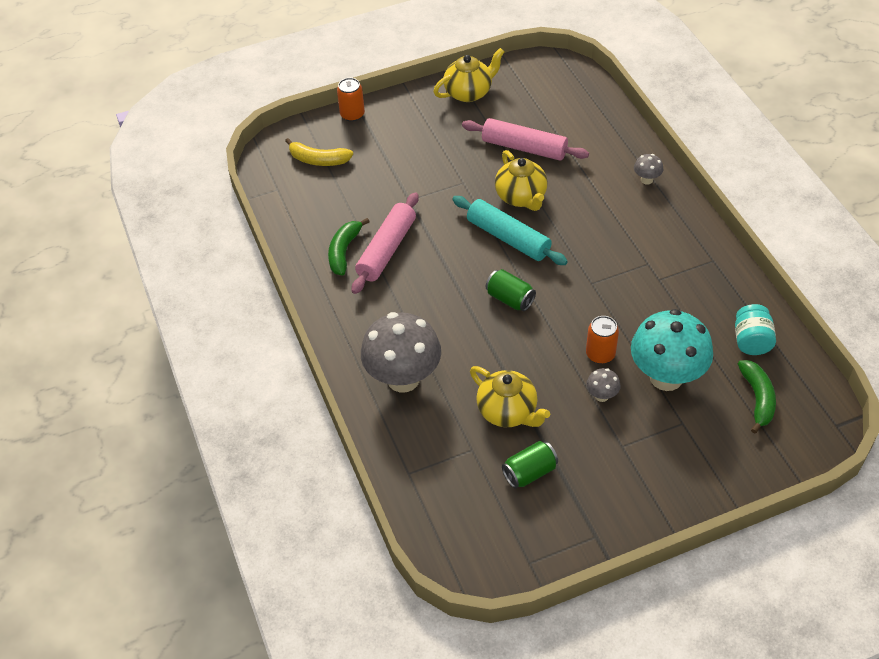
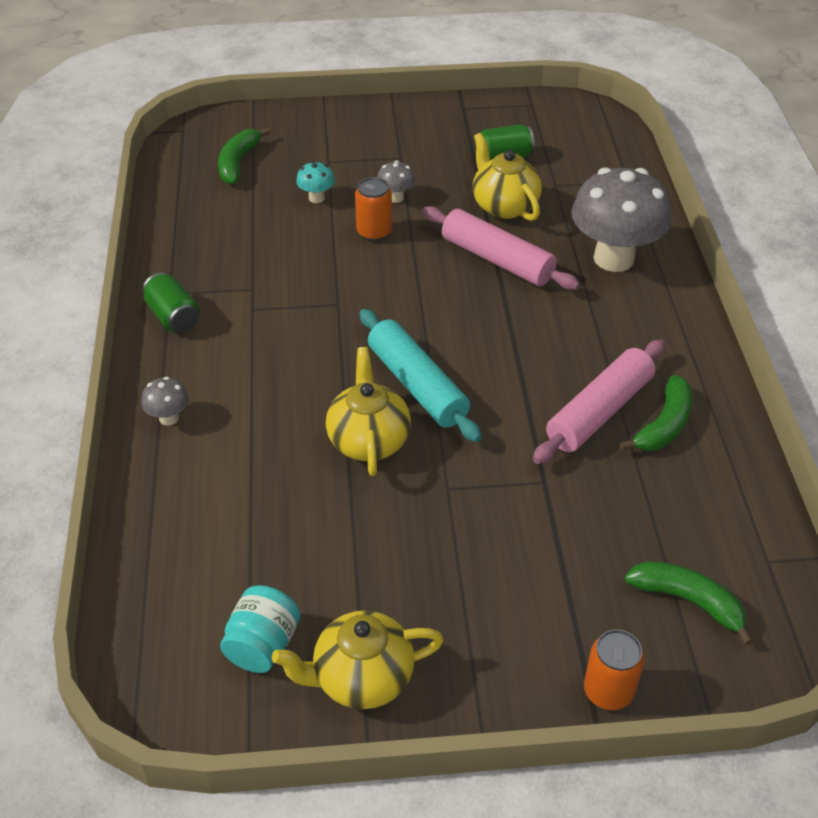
camera: 165 degrees left, 5 degrees down
yellow banana [285,138,353,166] -> green banana [625,561,753,645]
pink rolling pin [462,118,589,161] -> pink rolling pin moved to [422,206,580,290]
green can [486,269,536,311] -> green can moved to [142,273,200,333]
turquoise mushroom [631,309,713,391] -> turquoise mushroom [296,161,335,203], size x0.42
turquoise jar [735,304,776,355] -> turquoise jar moved to [220,585,300,673]

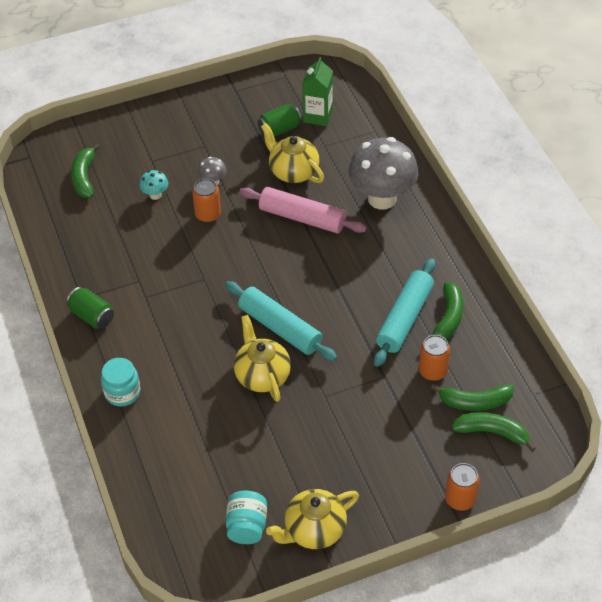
camera: 15 degrees left, 5 degrees up
grey mushroom [141,377,189,426] -> turquoise jar [101,358,140,406]
pink rolling pin [533,340,665,464] -> turquoise rolling pin [374,258,436,367]
none -> green carton [302,57,333,126]
none -> orange can [419,335,450,381]
none -> green banana [431,384,514,411]

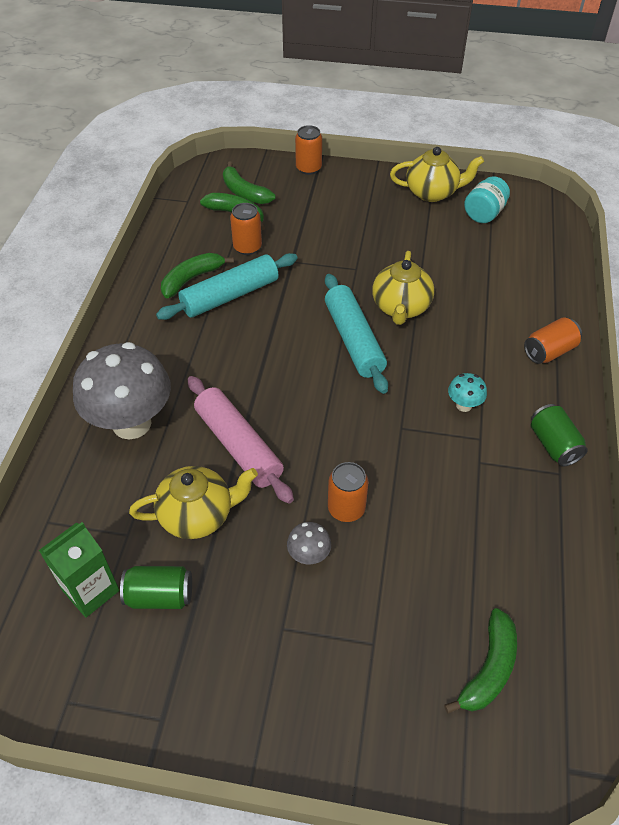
camera: 150 degrees left, 0 degrees up
turquoise jar [101,358,140,406] -> orange can [524,317,582,364]
turquoise mushroom [140,170,168,200] -> turquoise mushroom moved to [448,373,487,412]
yellow teapot [261,123,324,183] -> yellow teapot turned 90 degrees counterclockwise [129,466,258,539]

